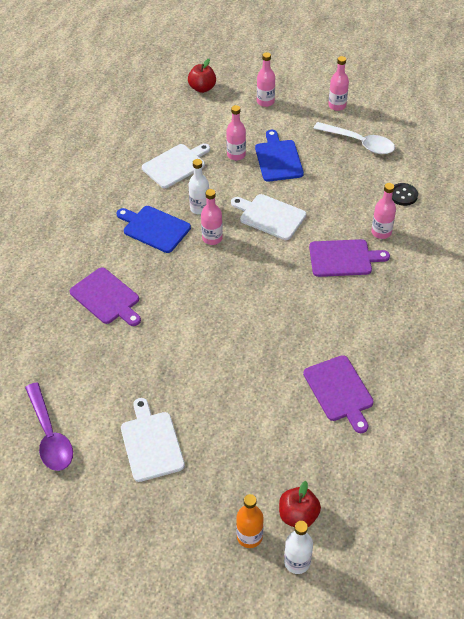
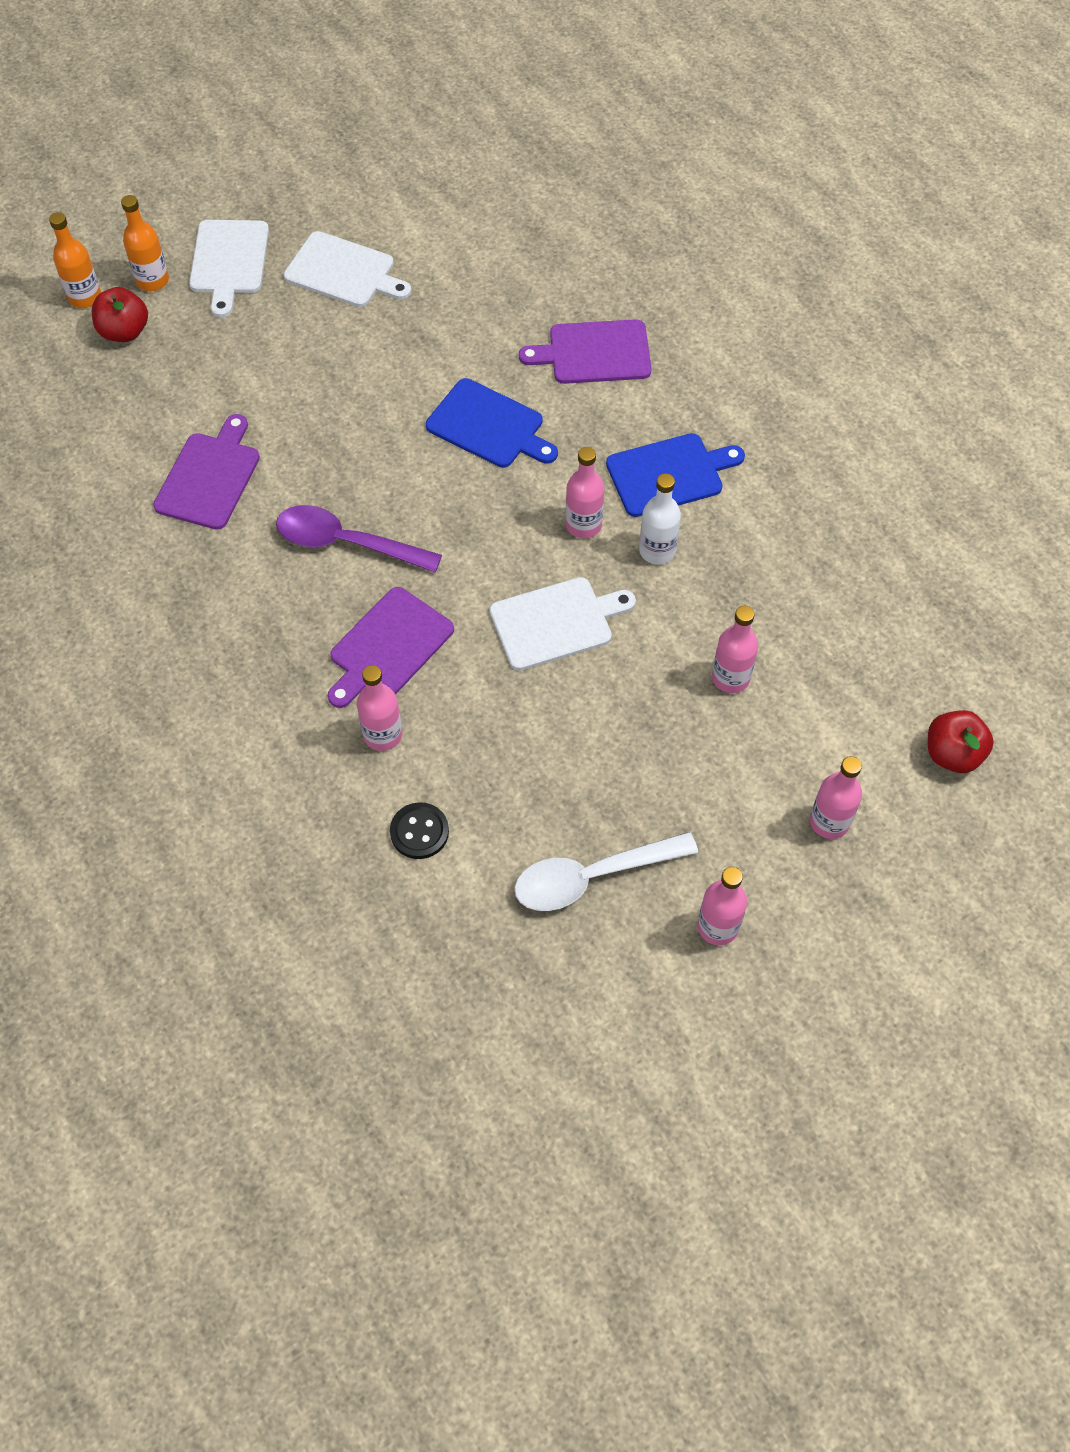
camera: 130 degrees right, 10 degrees up
purple spoon [25,382,73,471] -> purple spoon moved to [276,505,442,572]
white cutting board [142,143,210,188] -> white cutting board moved to [189,220,269,318]
blue cutting board [255,130,304,182] -> blue cutting board moved to [426,378,558,468]
white bottle [284,521,313,574] -> orange bottle [49,212,101,308]
purple cutting board [303,355,374,433] -> purple cutting board turned 90 degrees clockwise [153,414,260,530]

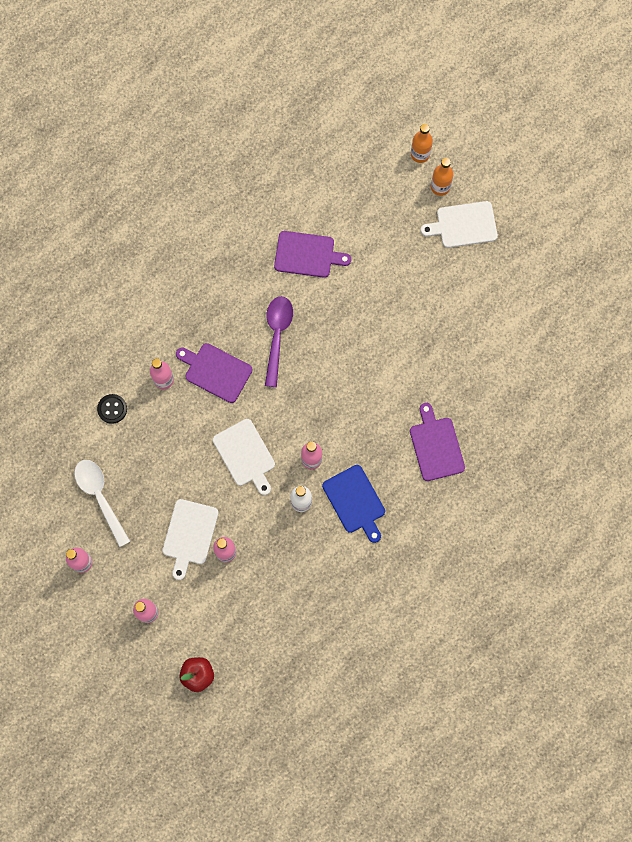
camera: 80 degrees right, 15 degrees up
red apple [92,287,148,342] -> none
white cutting board [284,231,412,307] -> white cutting board moved to [163,499,219,580]
blue cutting board [426,378,558,468] -> none

